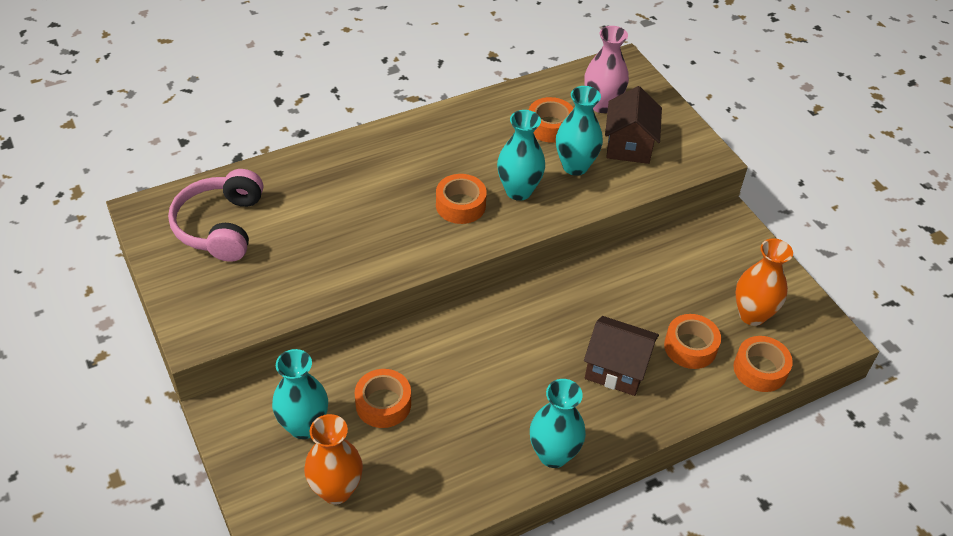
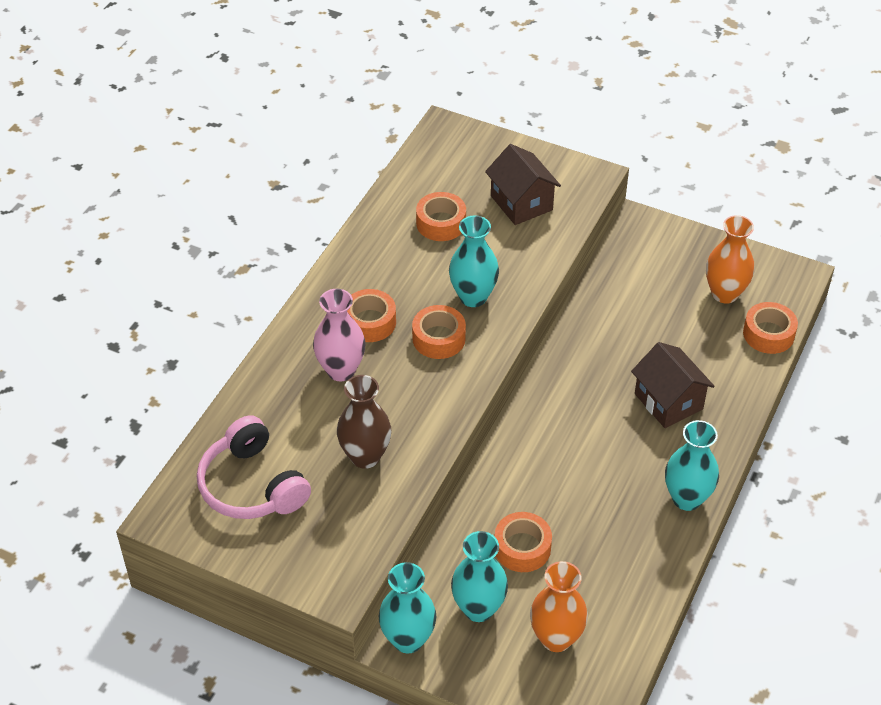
camera: 35 degrees left, 0 degrees up
turquoise vase [556,86,603,176] -> turquoise vase moved to [379,562,436,653]
pink vase [584,26,629,113] -> pink vase moved to [313,289,365,381]
brown house [584,316,659,396] -> brown house turned 75 degrees clockwise [631,342,715,428]
orange tape [664,314,721,369] -> orange tape moved to [347,289,396,342]
none -> brown vase [337,375,391,469]

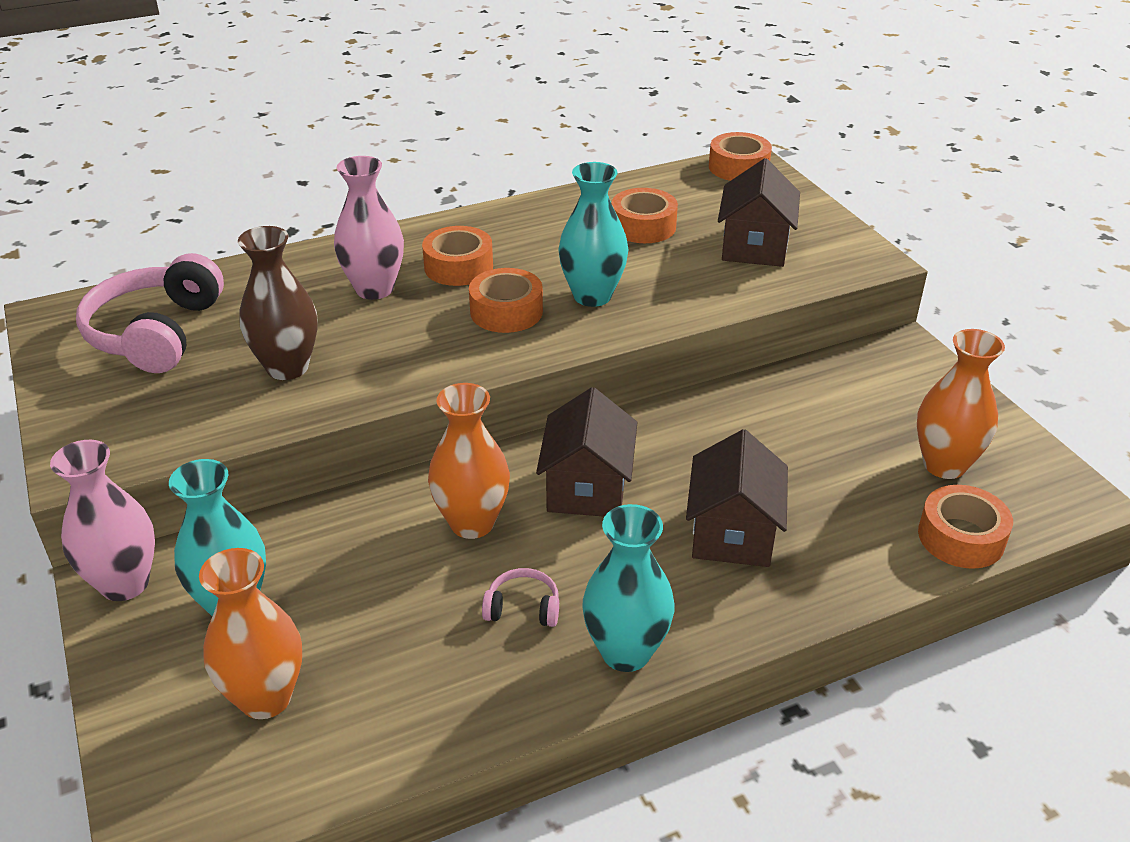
camera: 40 degrees right, 10 degrees down
turquoise vase [379,562,436,653] -> pink vase [50,440,155,601]
orange tape [495,512,552,572] -> orange tape moved to [709,132,772,181]
none -> orange vase [428,383,510,539]
none -> pink headphones [482,568,559,627]
none -> brown house [536,387,638,517]

